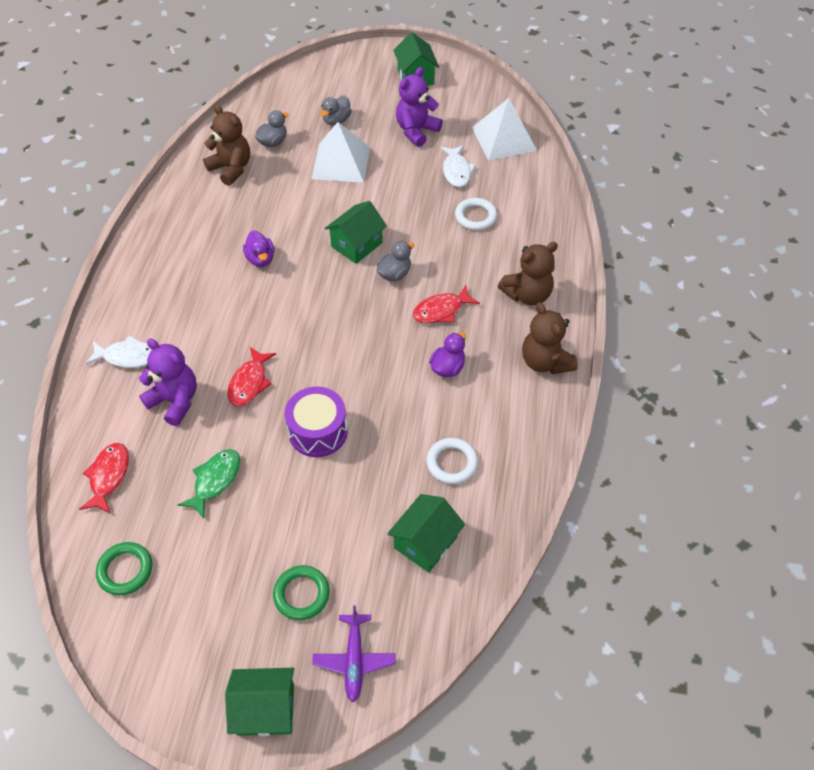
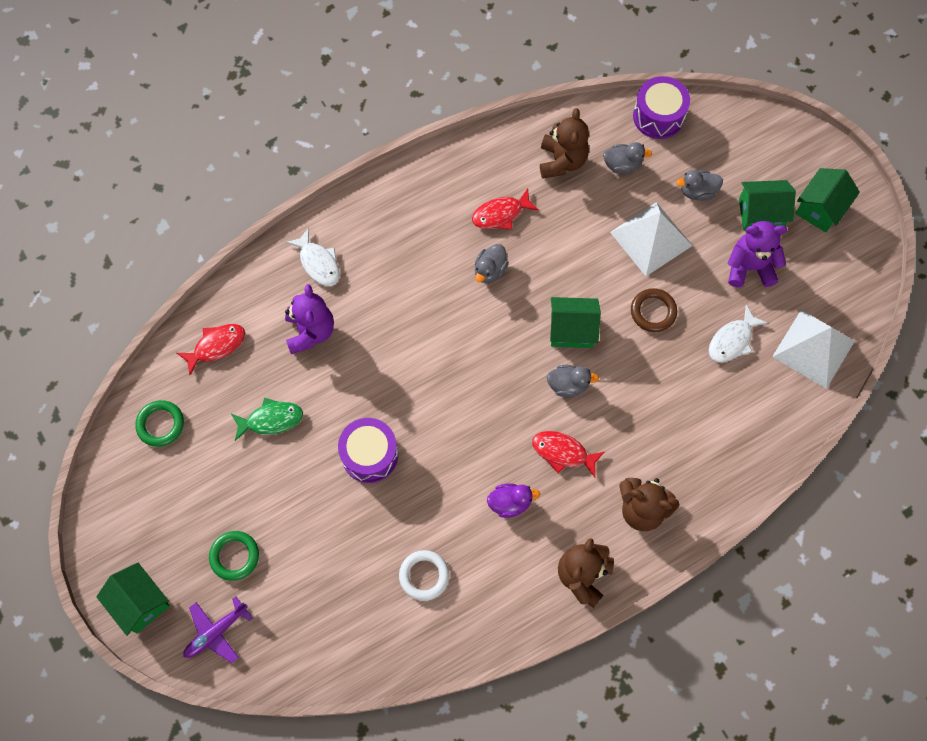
camera: 50 degrees right, 15 degrees up
red fish [227,347,276,406] -> red fish moved to [472,188,539,230]
purple duck [243,231,274,267] -> grey duck [475,244,509,283]
green house [387,494,465,573] -> green house moved to [739,180,796,231]
white ring [455,198,497,230] -> none
none -> brown ring [631,288,677,332]
none -> purple drum [633,76,690,139]

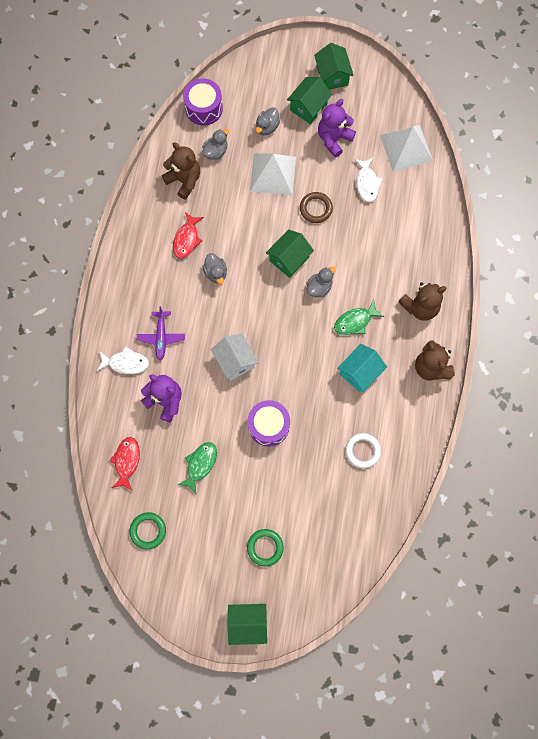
camera: 50 degrees left, 5 degrees up
purple plane [184,596,253,663] -> purple plane moved to [137,307,185,361]
purple duck [487,483,540,518] -> turquoise house [337,344,387,393]
red fish [532,431,604,477] -> green fish [334,300,384,335]
none -> white house [211,333,258,381]

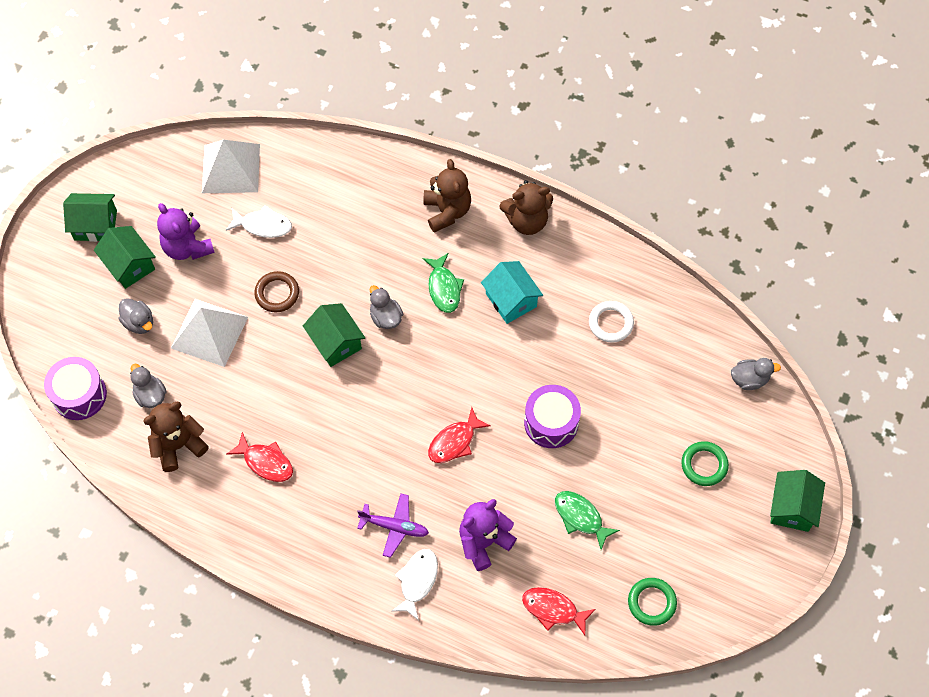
camera: 75 degrees left, 10 degrees down
grey duck [203,253,227,284] -> grey duck moved to [731,358,781,390]
white house [211,333,258,381] -> red fish [428,407,491,463]

